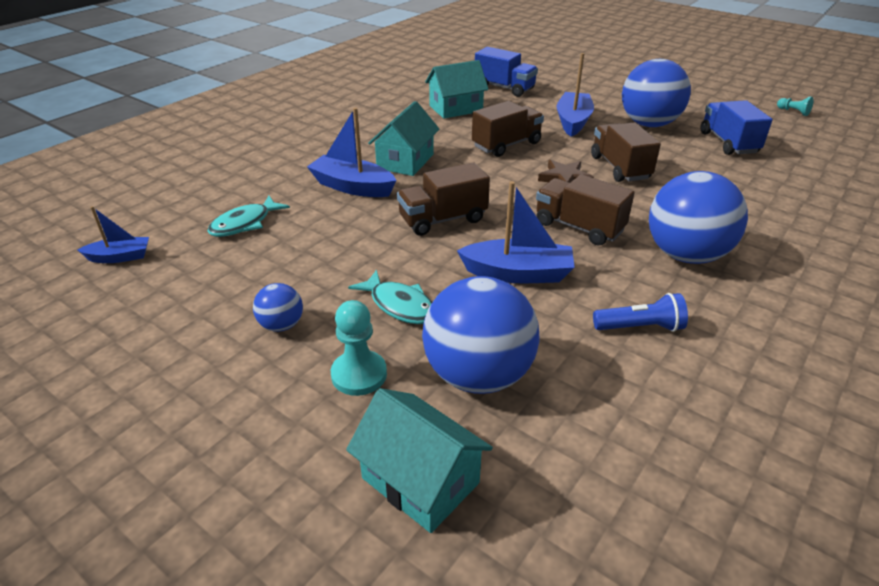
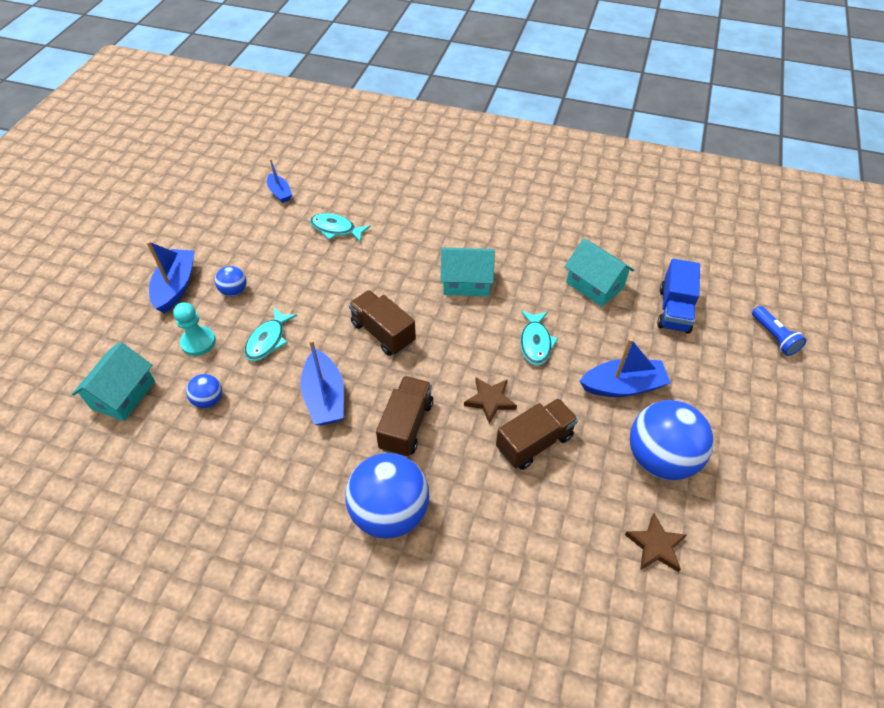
camera: 70 degrees right, 15 degrees up
blue boat [307,108,397,197] -> blue boat moved to [146,241,195,313]
blue ball [422,276,540,394] -> blue ball [186,374,222,408], size x0.47
brown truck [472,101,544,157] -> turquoise fish [520,311,558,365]
blue flashlight [593,293,688,332] -> blue flashlight moved to [752,306,806,356]
blue truck [701,100,773,155] -> brown star [625,513,687,572]
turquoise pawn [777,97,814,116] -> none

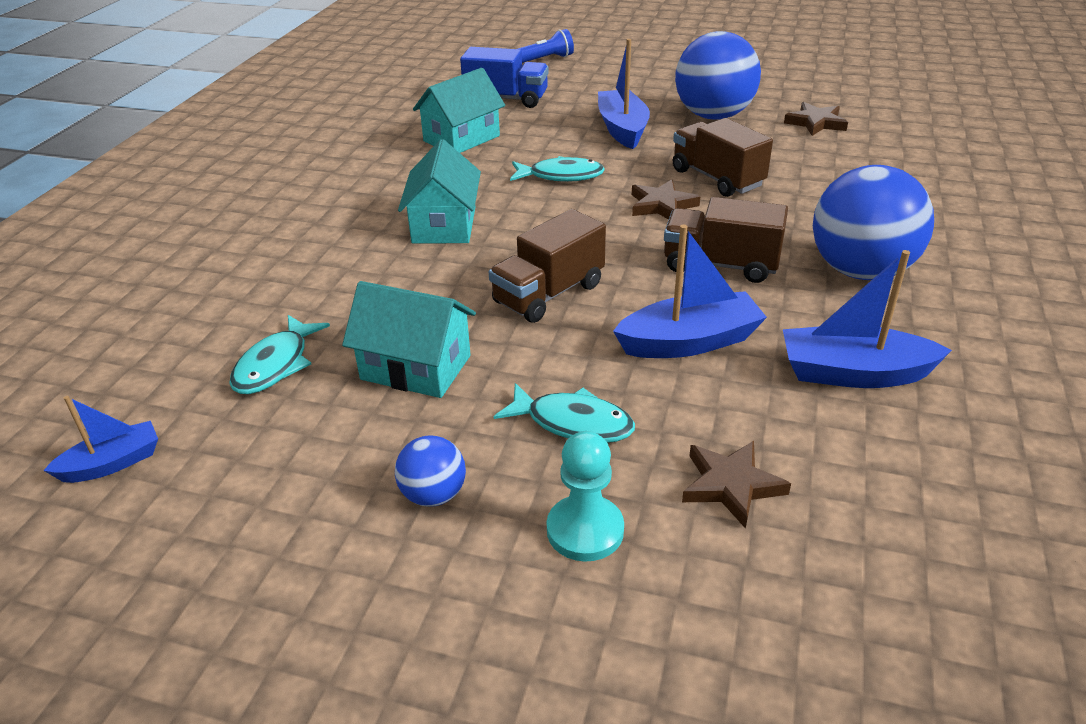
camera: 90 degrees left, 15 degrees down
turquoise house [72,342,155,421] -> turquoise house moved to [342,281,476,398]
blue boat [146,241,195,313] -> blue boat moved to [783,250,952,388]
blue ball [186,374,222,408] -> brown star [682,441,791,529]

